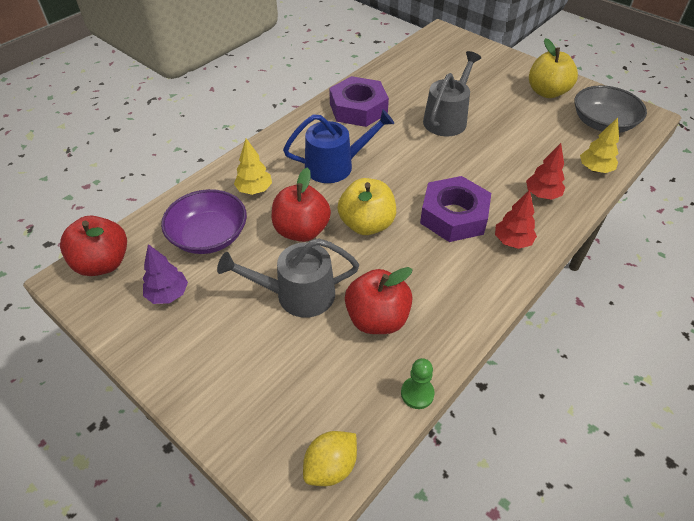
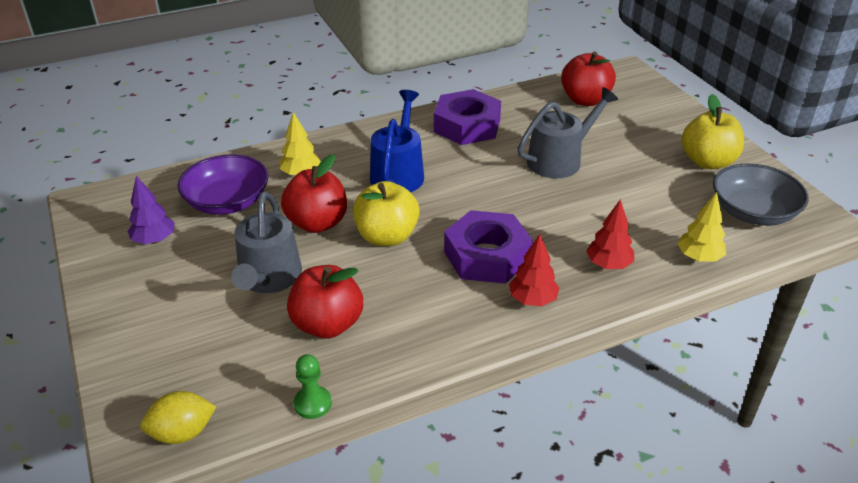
camera: 25 degrees right, 10 degrees down
red apple [60,216,127,276] -> red apple moved to [561,51,616,106]
grey watering can [217,238,359,318] -> grey watering can turned 105 degrees counterclockwise [231,191,302,293]
blue watering can [283,110,394,183] -> blue watering can turned 90 degrees counterclockwise [370,90,424,193]

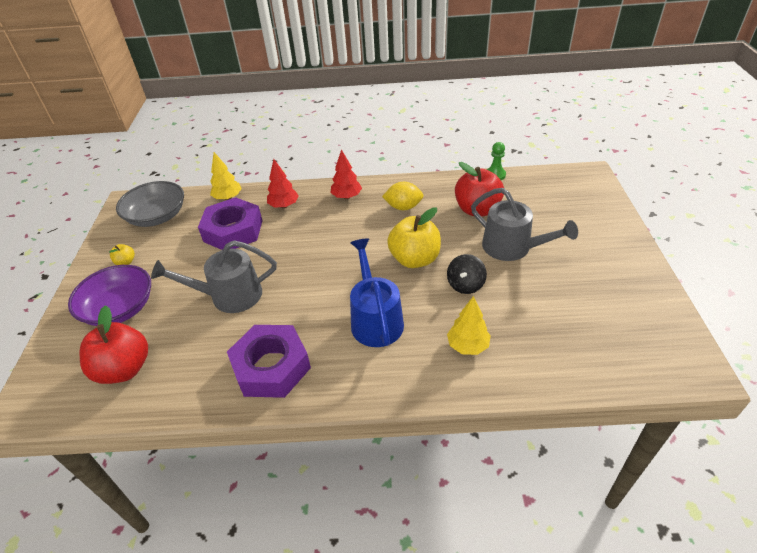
camera: 155 degrees left, 5 degrees up
purple tree [127,176,175,244] -> none
yellow lemon [140,391,216,444] -> yellow lemon moved to [382,182,424,210]
purple bowl [178,154,268,215] -> purple bowl moved to [68,265,151,326]
grey watering can [231,191,302,293] -> grey watering can turned 105 degrees clockwise [471,188,578,261]
red apple [281,154,347,233] -> black spinning top [447,254,487,294]
blue watering can [370,90,424,193] -> blue watering can turned 135 degrees clockwise [350,238,404,347]
purple nut [444,210,533,284] -> purple nut moved to [198,197,263,250]
yellow apple [682,94,744,169] -> yellow apple [109,244,135,265], size x0.45

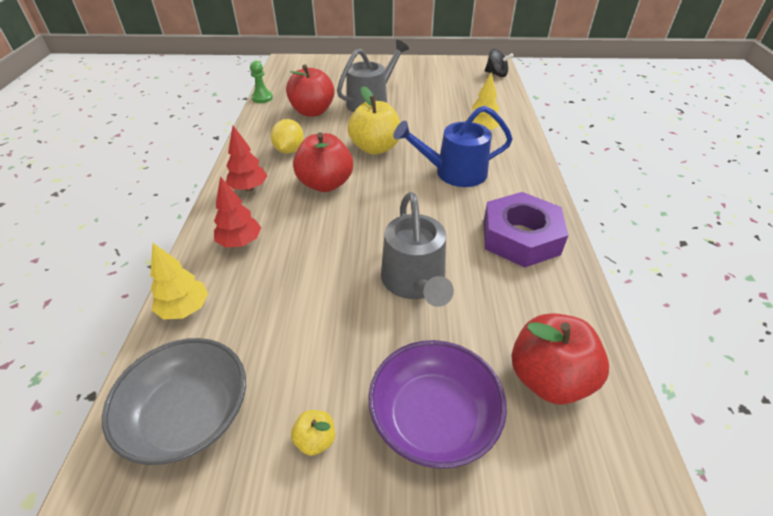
camera: 90 degrees left, 0 degrees up
purple nut [198,197,263,250] -> none
black spinning top [447,254,487,294] -> black spinning top moved to [485,49,513,77]
none -> red apple [293,132,353,192]

